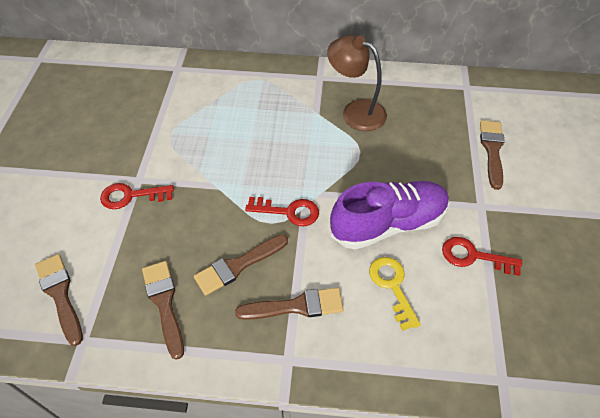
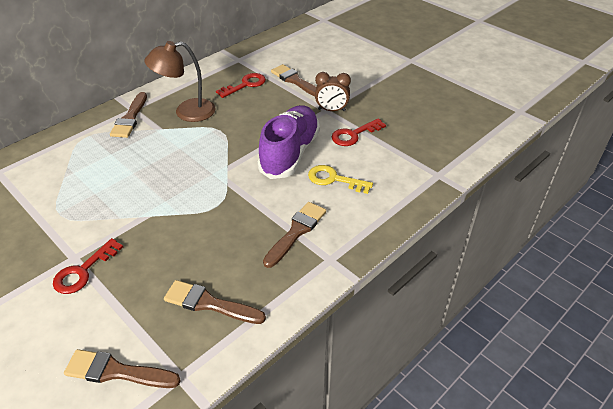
camera: 50 degrees left, 10 degrees down
brown brush [194,235,288,296] -> brown brush moved to [110,92,147,138]
red key [245,197,319,226] -> red key moved to [216,73,266,98]
none -> brown clock [315,72,351,111]

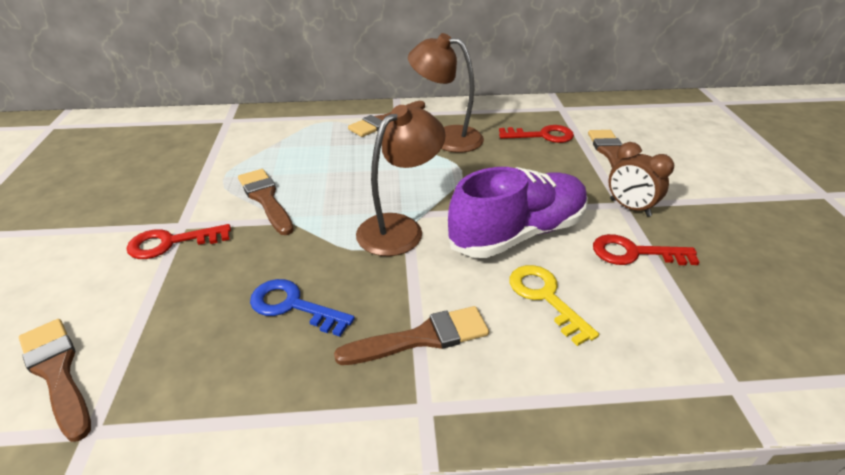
camera: 40 degrees right, 5 degrees down
brown brush [164,280,266,324] -> brown brush moved to [238,169,294,235]
none -> blue key [250,279,355,337]
none -> brown lamp [356,105,446,256]

